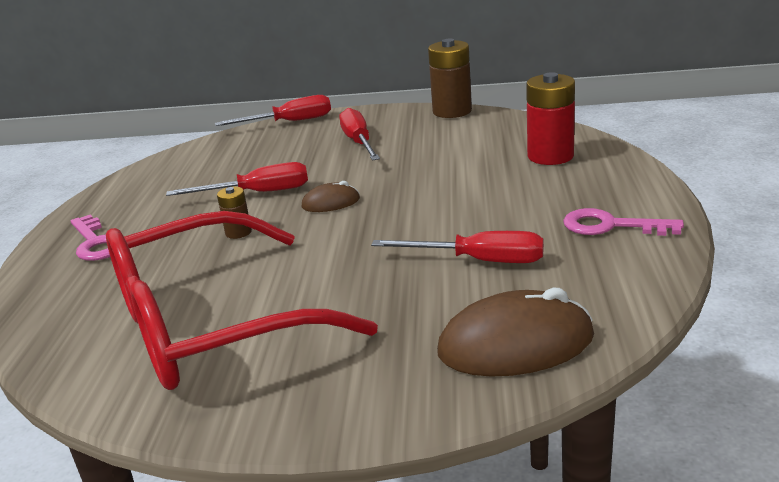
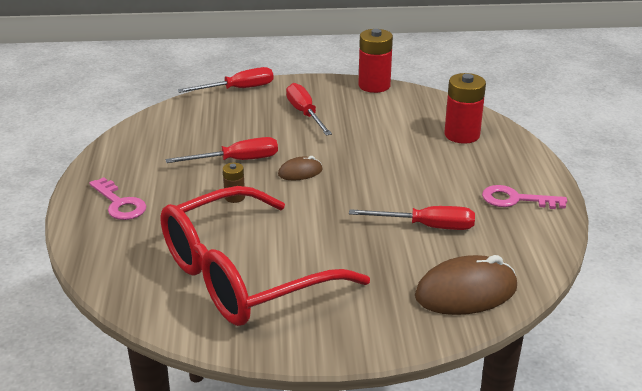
camera: 10 degrees left, 5 degrees up
brown battery [428,39,472,118] -> red battery [358,29,393,93]

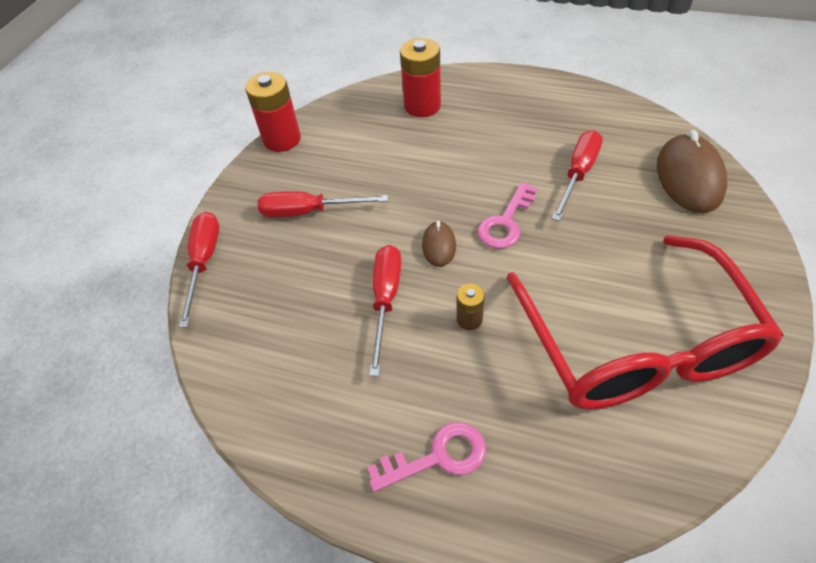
camera: 65 degrees left, 20 degrees up
pink key [482,185,567,209] -> pink key moved to [478,182,537,249]

